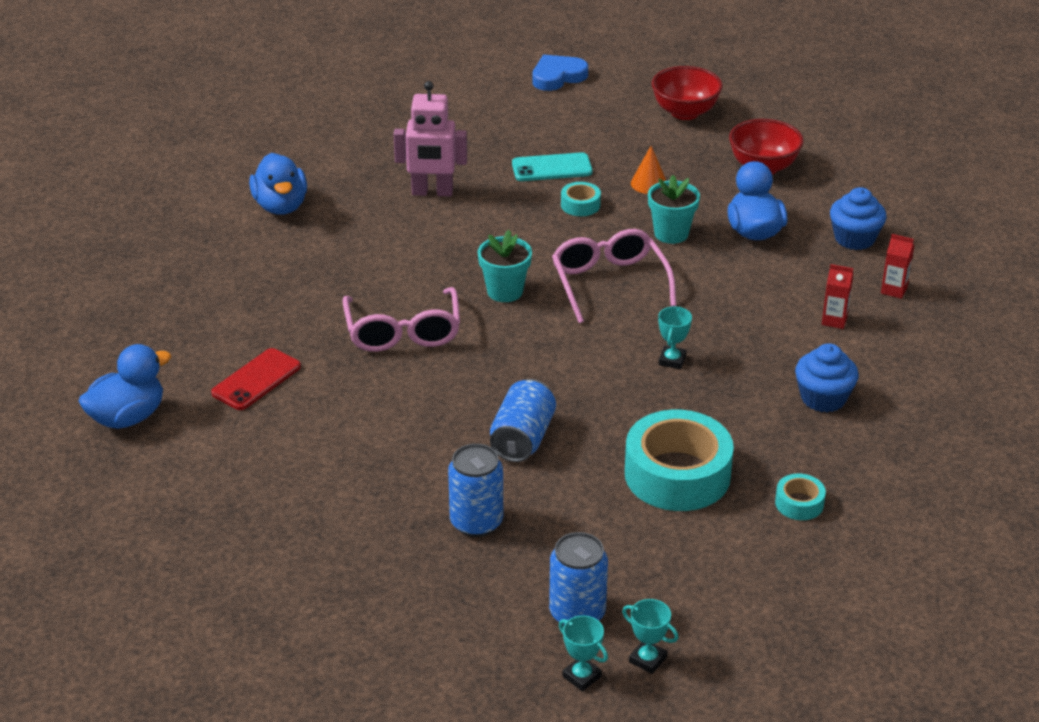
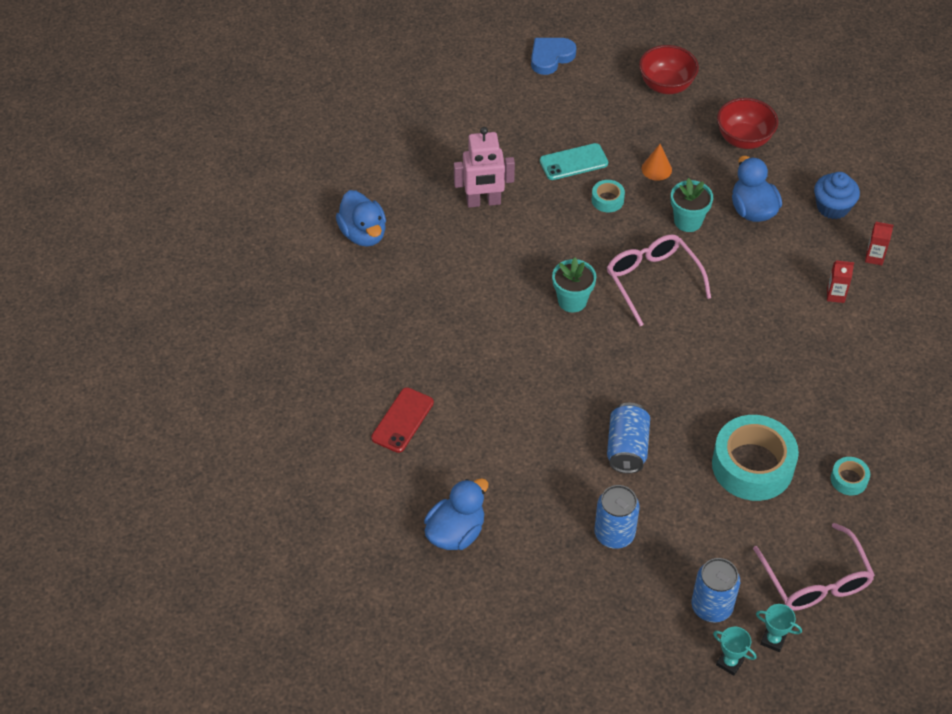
camera: 10 degrees left, 15 degrees up
blue duck [79,344,171,429] -> blue duck moved to [424,478,489,550]
pink glasses [343,287,460,352] -> pink glasses moved to [753,523,875,611]
turquoise trophy [658,307,692,369] -> none
blue cupcake [795,344,859,412] -> none

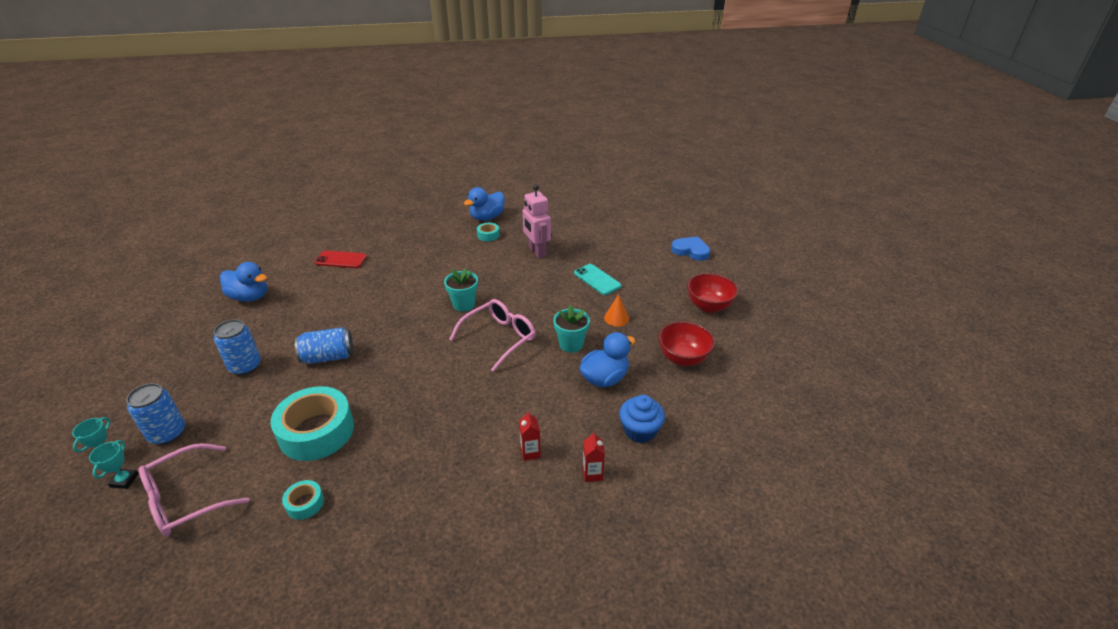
camera: 70 degrees right, 15 degrees down
turquoise tape [592,180,625,212] -> turquoise tape moved to [477,223,500,241]

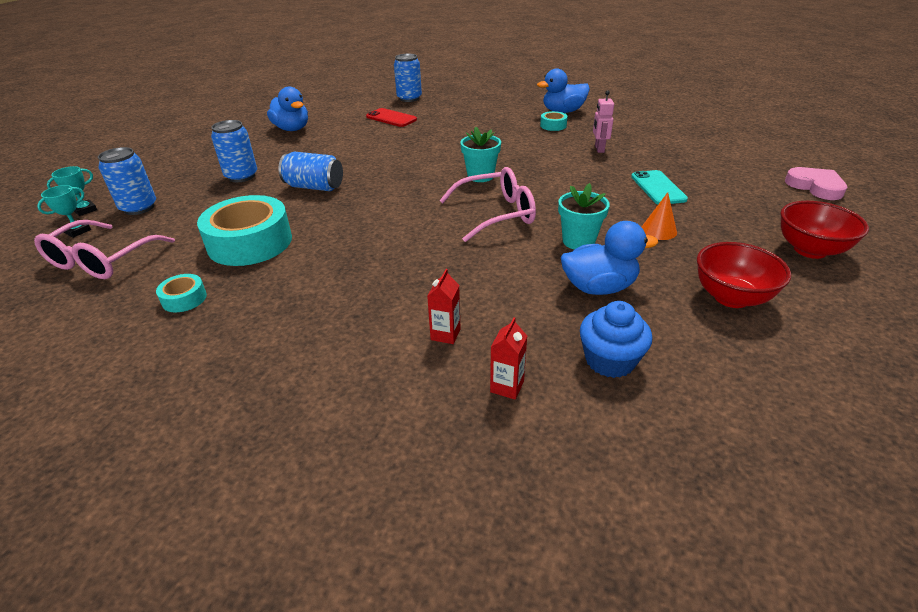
camera: 30 degrees right, 0 degrees up
pink glasses [139,443,249,537] -> pink glasses turned 60 degrees counterclockwise [34,220,175,279]
pink robot [523,184,551,258] -> pink robot [593,91,614,153], size x0.62
blue heart [671,236,710,261] -> pink heart [785,167,847,200]
none -> blue can [394,54,422,102]

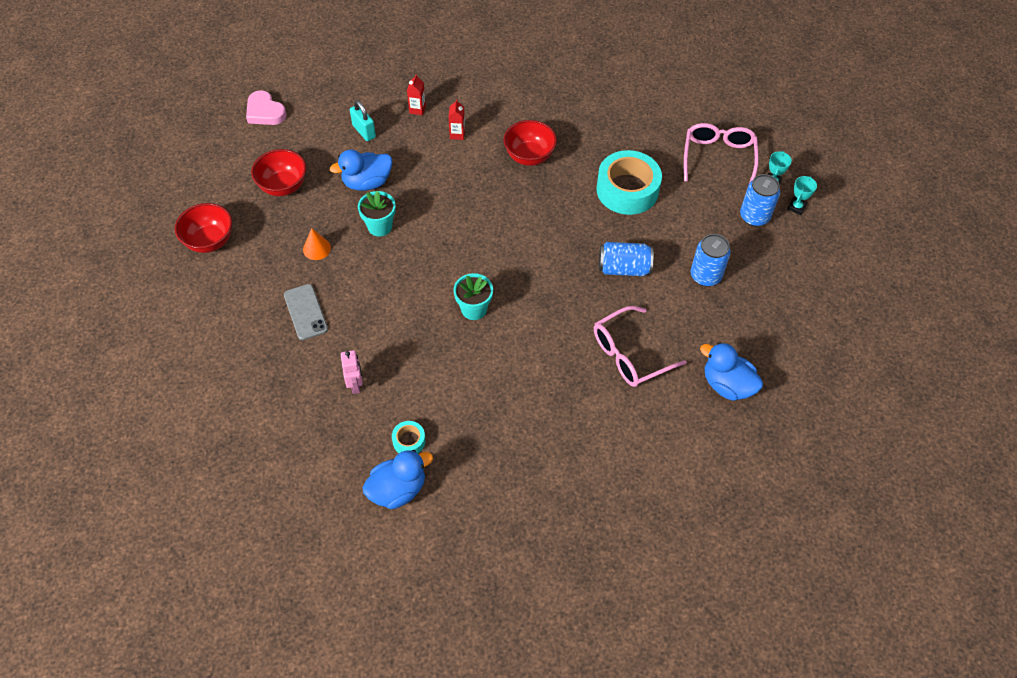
camera: 165 degrees right, 20 degrees up
turquoise tape [156,274,207,312] -> none
red phone [366,108,417,127] -> none
blue can [394,54,422,102] -> none
pink glasses [439,167,536,242] -> pink glasses moved to [594,306,687,387]
blue cupcake [580,301,652,378] -> turquoise padlock [350,100,376,141]
turquoise phone [631,170,688,204] -> grey phone [284,284,328,340]
pink heart [785,167,847,200] -> pink heart moved to [246,90,286,125]
none -> red bowl [503,120,557,166]

